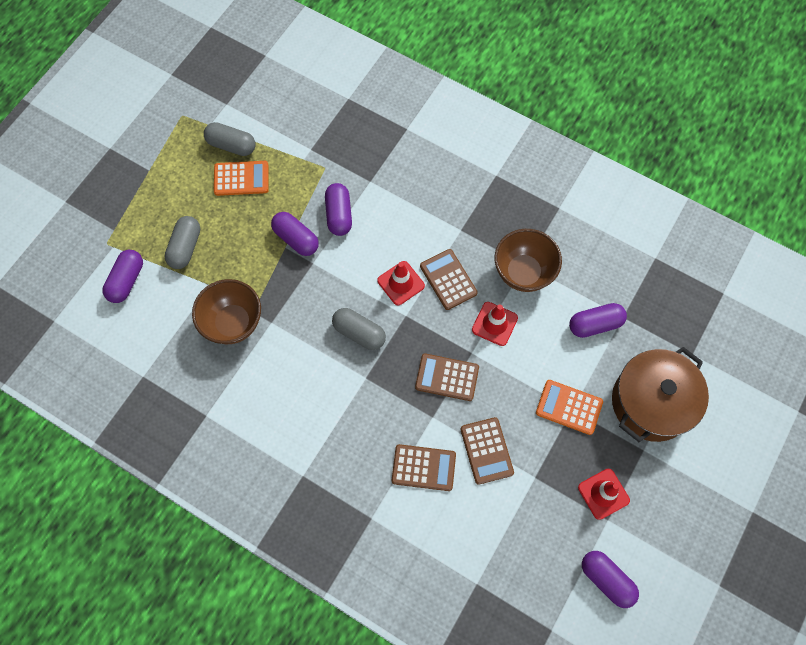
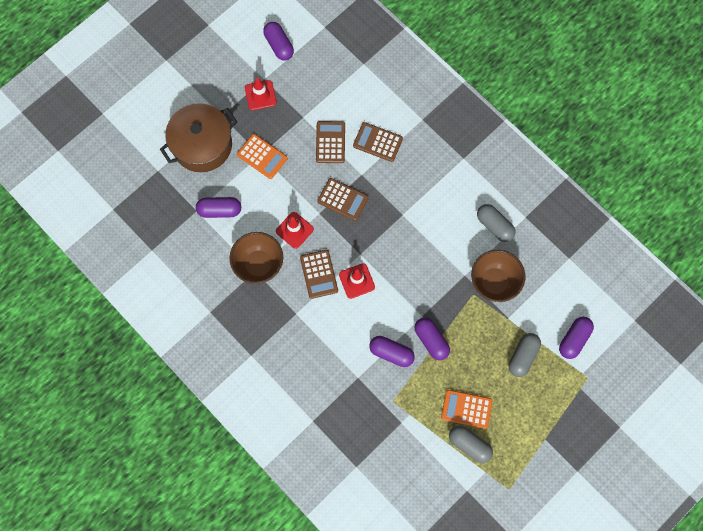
camera: 165 degrees left, 5 degrees up
purple capsule [325,183,352,236] -> purple capsule turned 75 degrees counterclockwise [369,336,415,367]
grey capsule [332,308,386,350] -> grey capsule moved to [477,204,515,242]

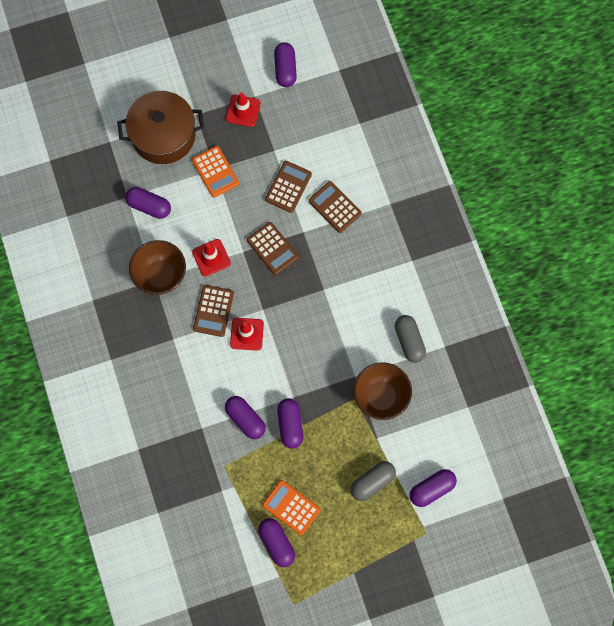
camera: 25 degrees right, 0 degrees up
grey capsule [449,425,493,463] -> purple capsule [258,518,295,567]

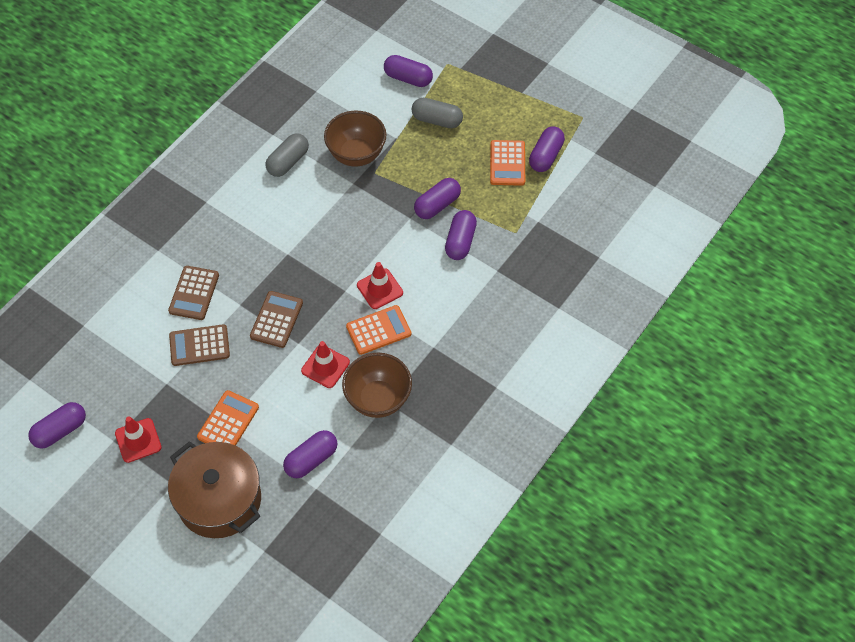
camera: 125 degrees left, 15 degrees down
purple capsule [125,187,171,219] -> purple capsule turned 60 degrees clockwise [283,430,337,478]
brown calculator [193,285,234,337] -> orange calculator [346,305,411,355]

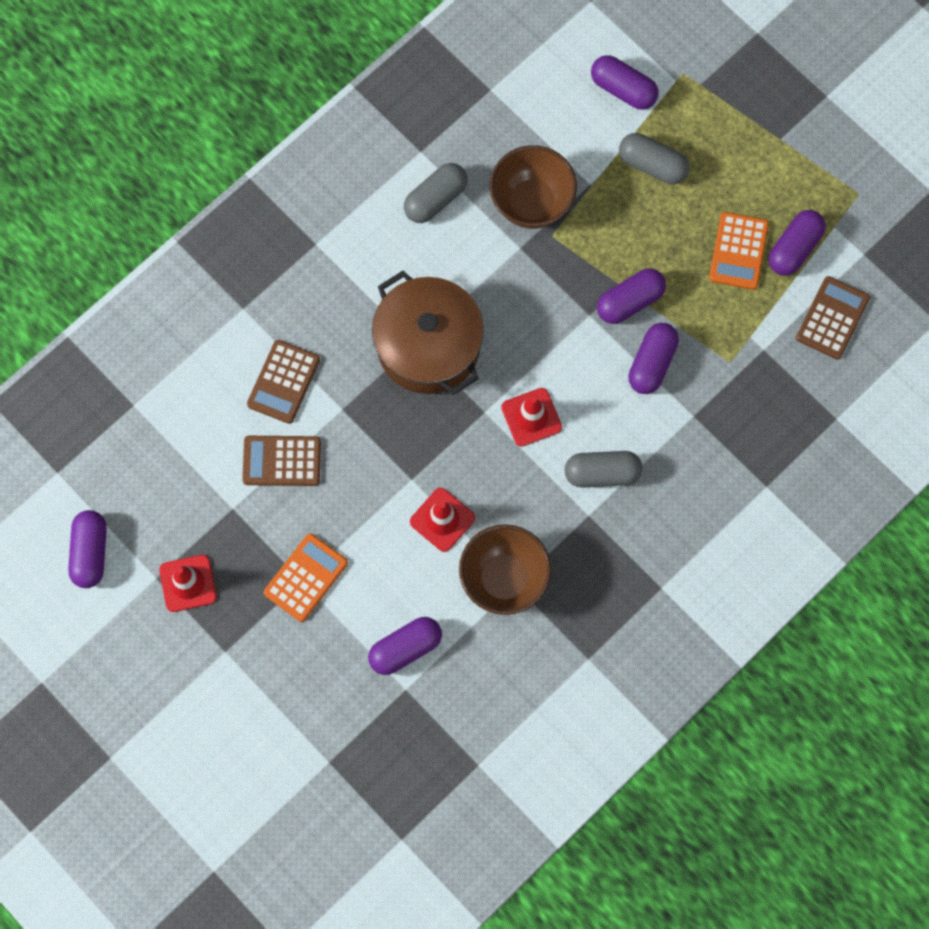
camera: 10 degrees right, 15 degrees up
purple capsule [28,402,86,449] -> purple capsule turned 60 degrees counterclockwise [68,510,107,588]
brown pot [168,441,261,538] -> brown pot moved to [372,271,484,395]
brown calculator [250,291,303,348] -> brown calculator moved to [796,276,870,359]
orange calculator [346,305,411,355] -> none
none -> grey capsule [565,451,643,488]

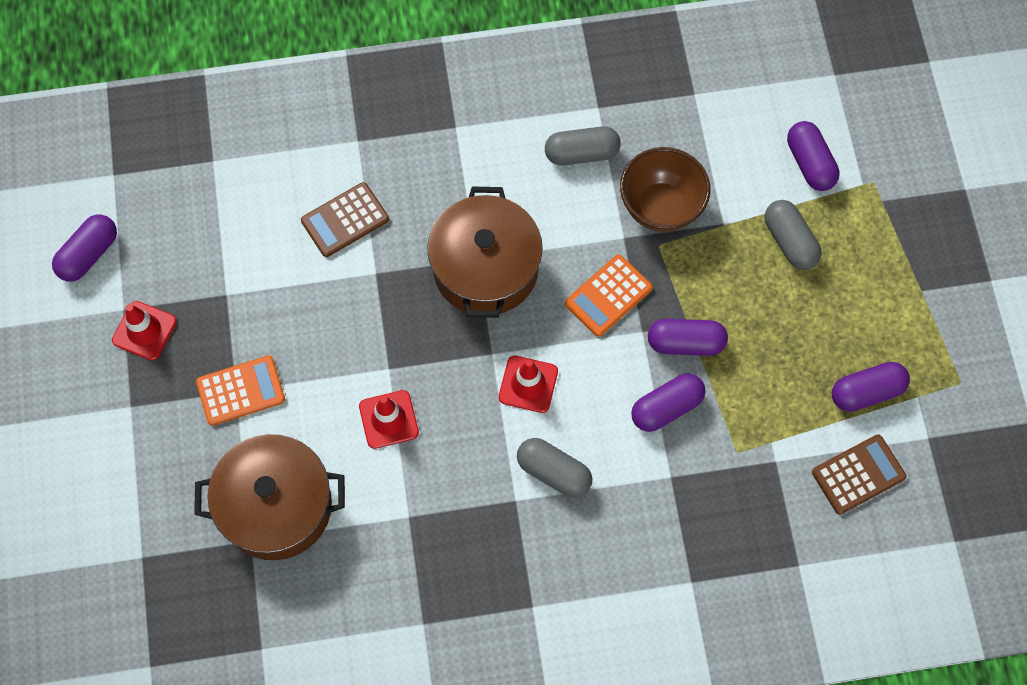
camera: 35 degrees right, 5 degrees down
brown calculator [242,436,321,486] -> none
purple capsule [368,617,442,675] -> brown pot [194,434,345,560]
brown bowl [459,524,551,615] -> none
orange calculator [709,212,769,290] -> orange calculator moved to [565,254,653,337]

